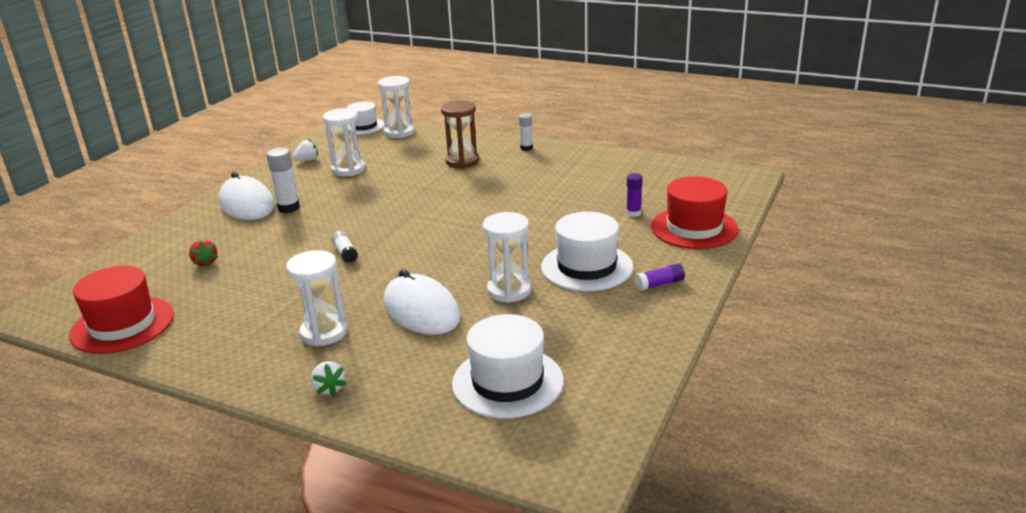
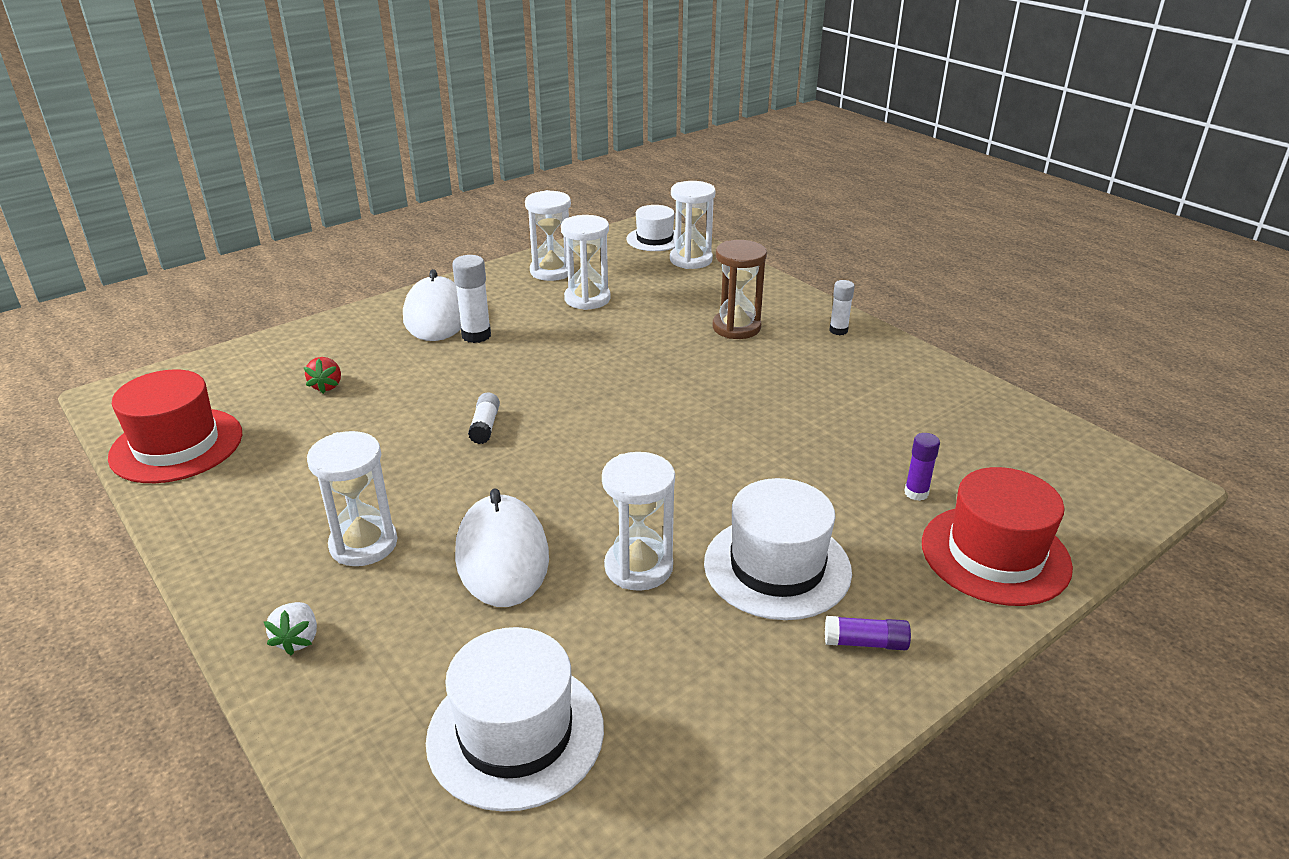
camera: 25 degrees right, 5 degrees up
white strawberry [293,139,318,161] -> white hourglass [525,190,571,281]

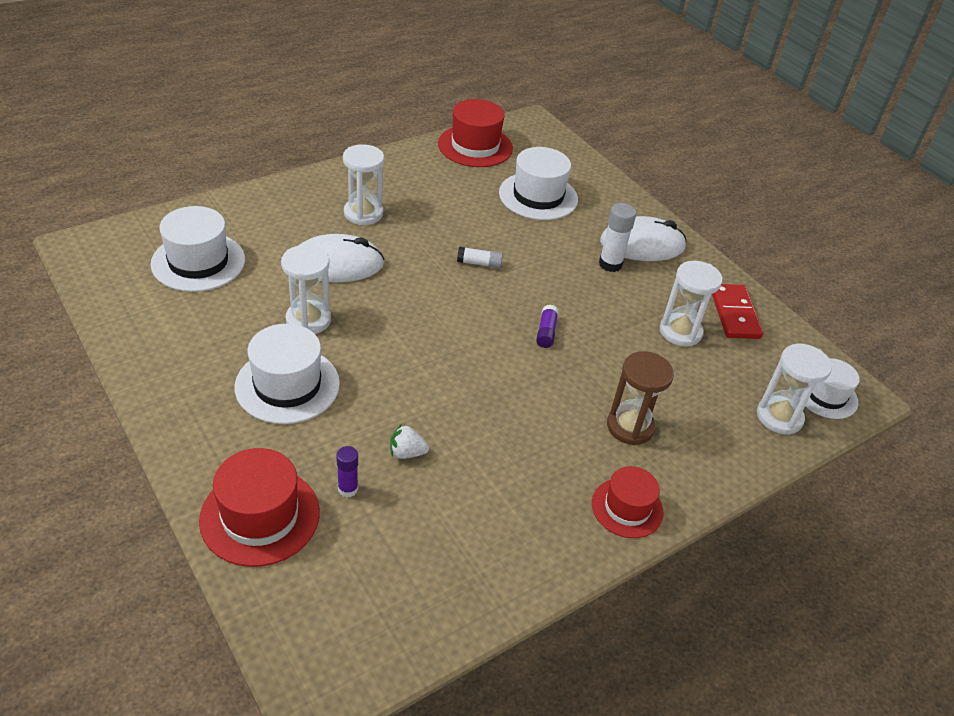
camera: 90 degrees right, 10 degrees up
white strawberry [264,602,317,655] -> white strawberry moved to [390,424,429,459]
red strawberry [304,357,341,394] -> white hat [499,147,578,220]
white hourglass [525,190,571,281] -> red domino [712,284,763,339]
purple glue stick [825,616,911,651] -> purple glue stick moved to [536,305,559,348]
white glue stick [829,280,855,335] -> red hat [592,466,664,538]

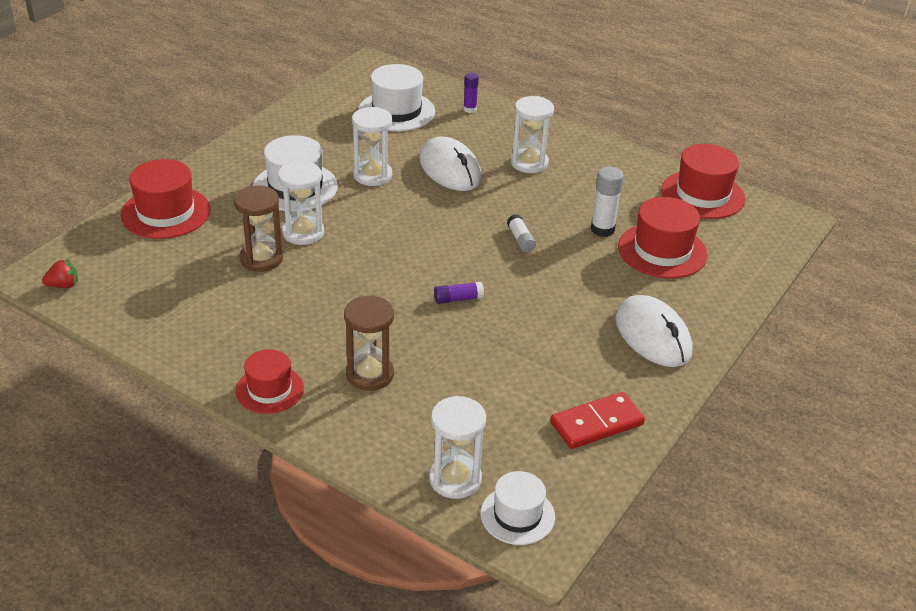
camera: 70 degrees right, 5 degrees down
purple glue stick [336,446,358,497] -> purple glue stick moved to [463,73,479,113]
white strawberry [390,424,429,459] -> brown hourglass [234,185,283,272]
white hat [499,147,578,220] -> red hat [618,197,708,279]
white glue stick [599,203,636,272] -> white glue stick moved to [591,166,624,237]
white hourglass [660,261,723,347] -> white hourglass moved to [278,161,324,245]
none -> red strawberry [42,259,78,288]

